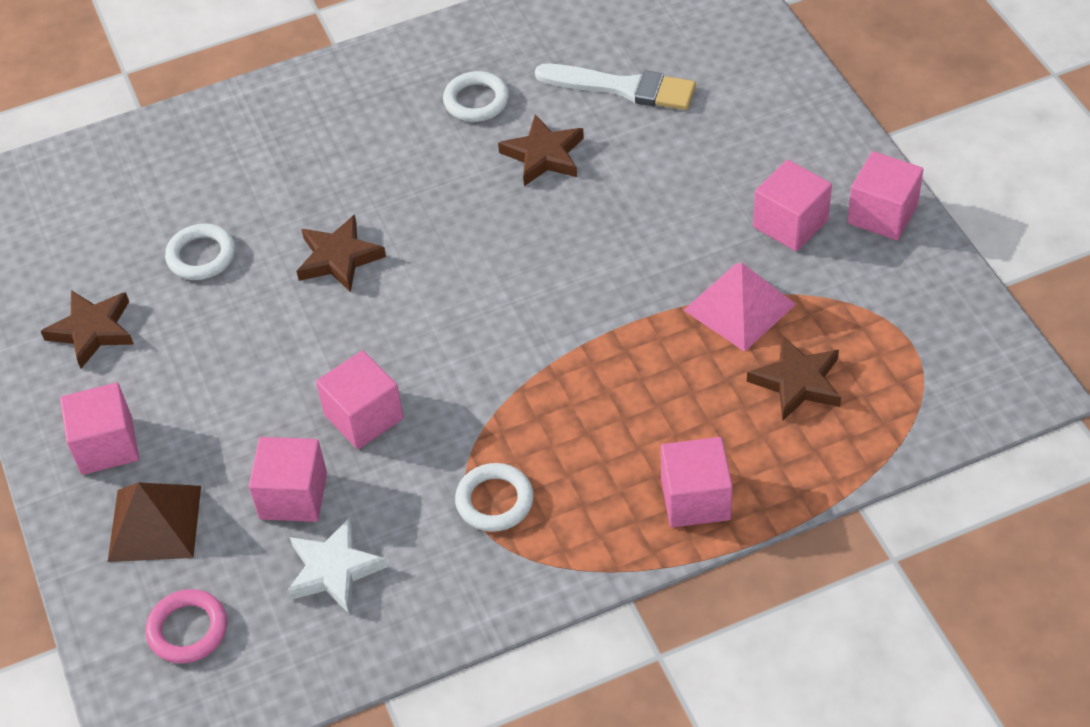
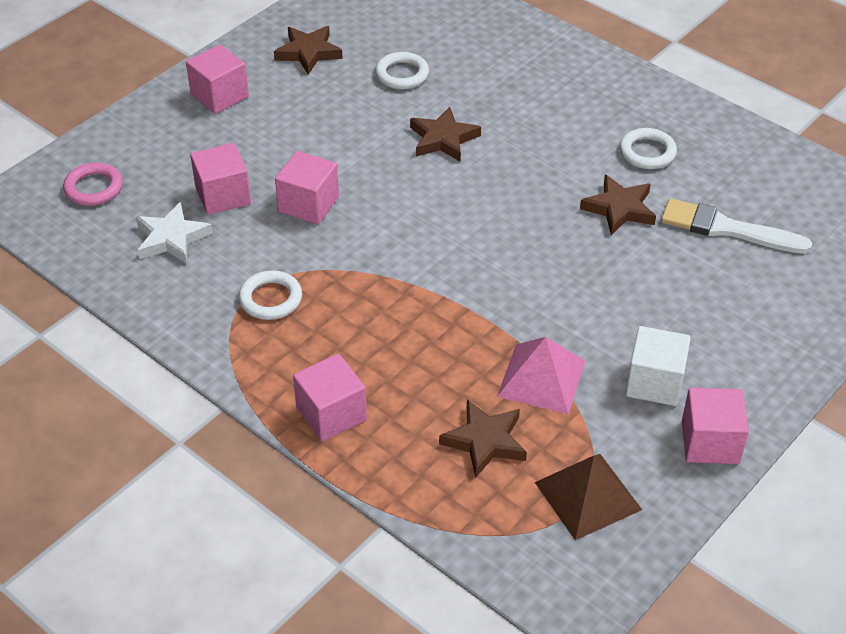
camera: 60 degrees right, 5 degrees down
brown pyramid [108,482,201,562] -> brown pyramid moved to [535,454,642,540]
white brush [535,64,696,110] -> white brush turned 120 degrees clockwise [661,198,812,254]
pink cube [753,160,832,251] -> white cube [625,326,691,406]

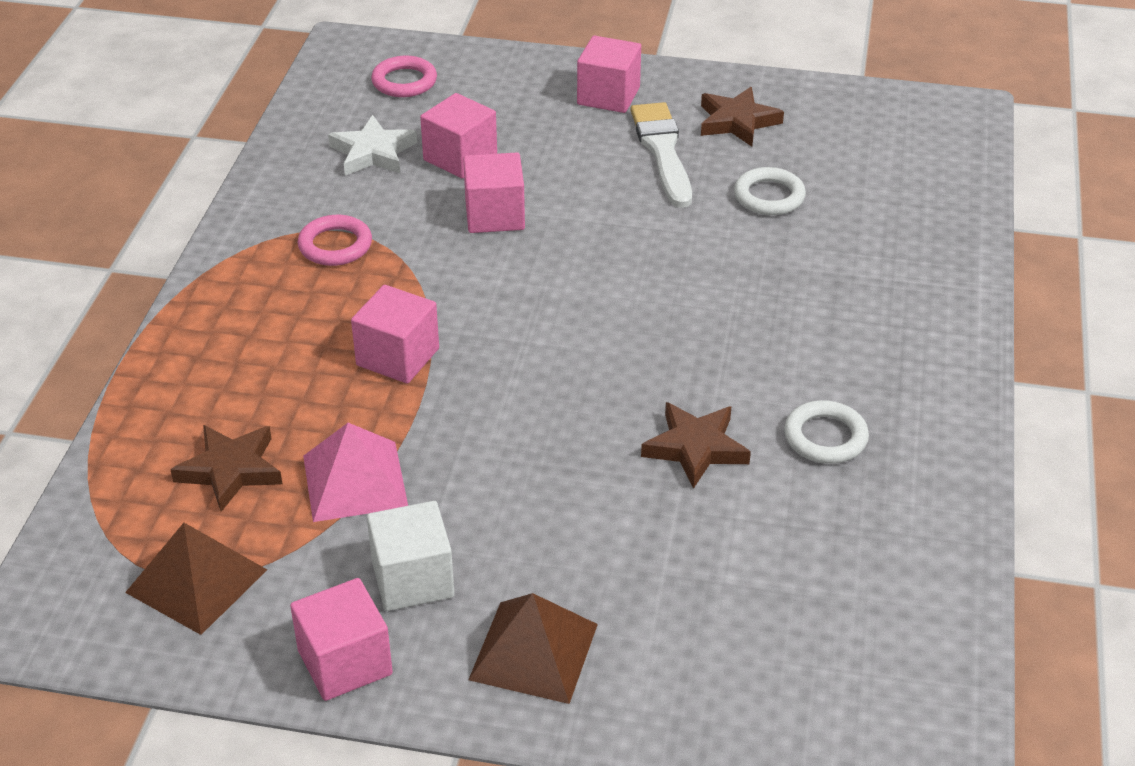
camera: 60 degrees right, 5 degrees down
white ring [239,270,302,320] -> pink ring [298,215,372,266]
pink cube [293,354,367,442] -> pink cube moved to [351,285,439,384]
brown star [410,107,481,161] -> none
white brush [661,198,812,254] -> white brush moved to [631,102,692,208]
none -> brown pyramid [469,593,598,704]

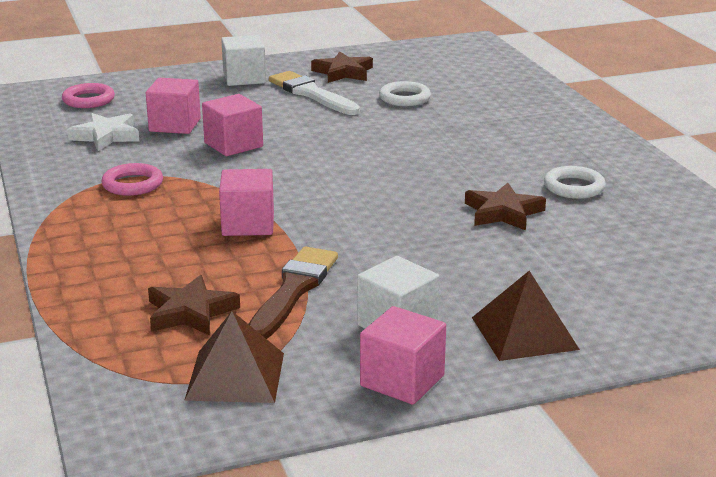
camera: 30 degrees left, 15 degrees down
pink pyramid [303,423,408,522] -> brown brush [249,247,338,339]
pink cube [577,36,641,113] -> white cube [221,35,266,86]

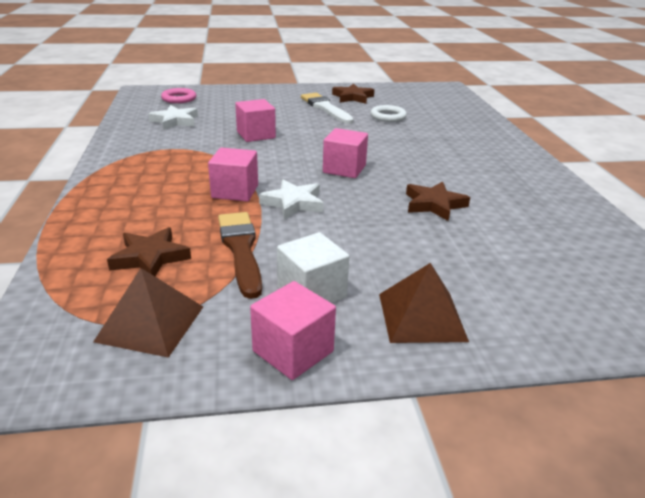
camera: 10 degrees right, 5 degrees up
pink ring [102,163,163,196] -> none
pink cube [146,78,201,134] -> pink cube moved to [323,128,368,178]
white cube [221,35,266,86] -> none
brown brush [249,247,338,339] -> brown brush turned 45 degrees counterclockwise [218,212,262,299]
white ring [544,166,606,199] -> none
none -> white star [259,179,324,220]

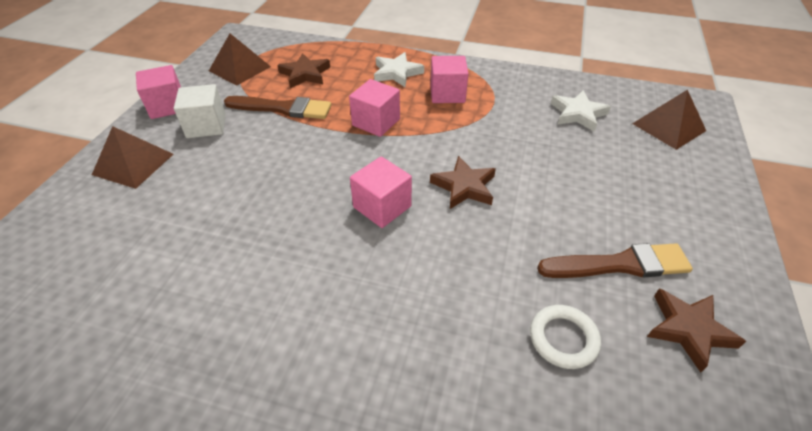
camera: 115 degrees right, 15 degrees up
pink ring [161,88,196,103] -> brown pyramid [632,90,706,150]
pink cube [235,99,276,142] -> pink cube moved to [430,56,468,103]
white star [259,179,324,220] -> white star moved to [374,52,424,87]
white brush [301,93,354,124] -> brown brush [537,243,693,278]
brown star [406,181,470,221] -> brown star moved to [430,156,496,209]

